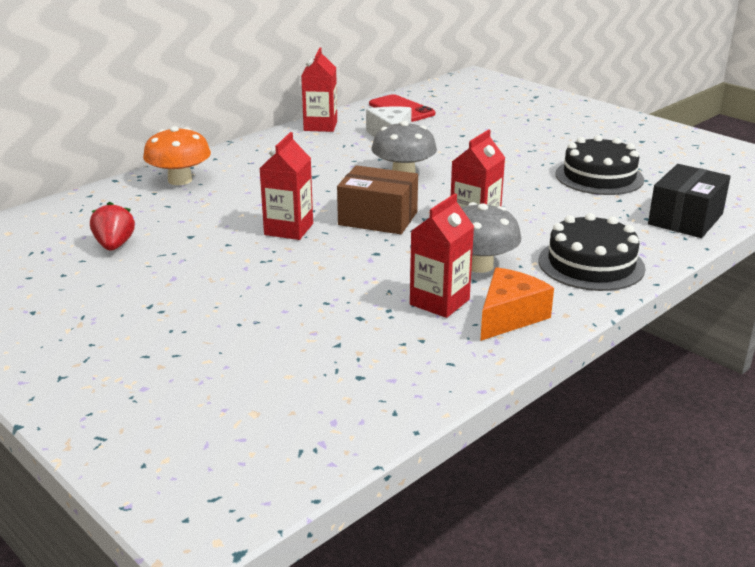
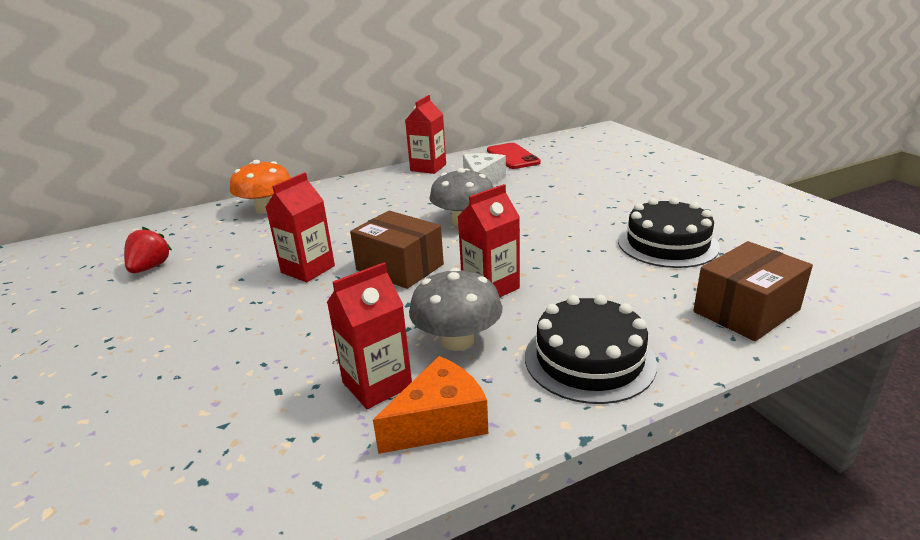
camera: 20 degrees right, 0 degrees up
black box [648,164,731,238] -> brown box [693,241,813,341]

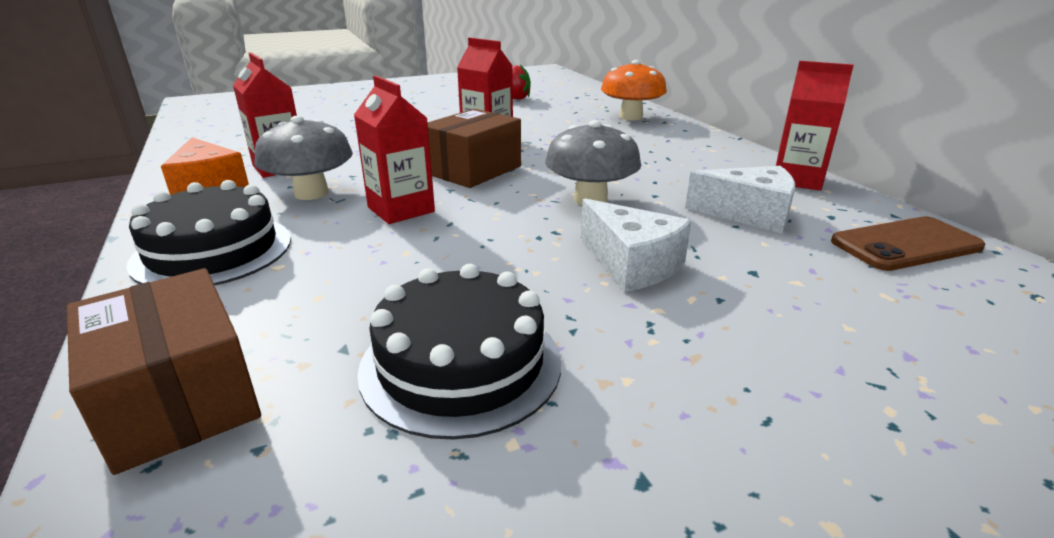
camera: 90 degrees right, 0 degrees up
red phone [487,143,541,169] -> brown phone [831,216,985,271]
none -> white cheese [581,198,691,292]

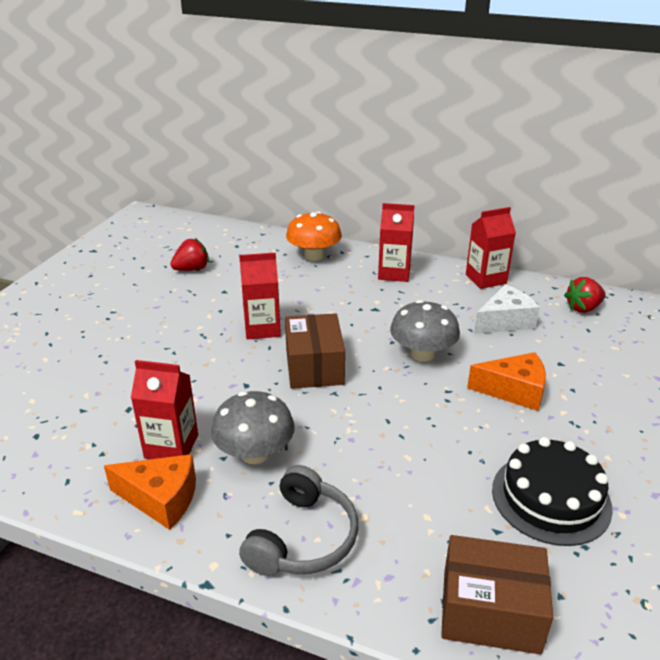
camera: 45 degrees left, 5 degrees up
black cake [126,180,291,286] -> grey headphones [239,465,359,576]
red carton [354,75,435,224] -> red carton moved to [378,203,415,282]
white cheese [581,198,691,292] -> orange cheese [467,352,546,411]
brown phone [831,216,985,271] -> red strawberry [564,277,606,313]

